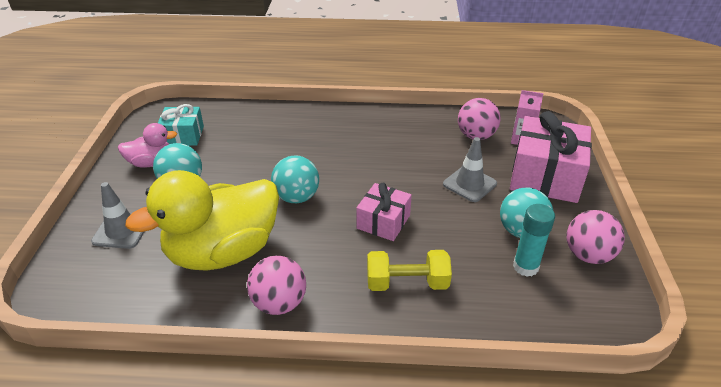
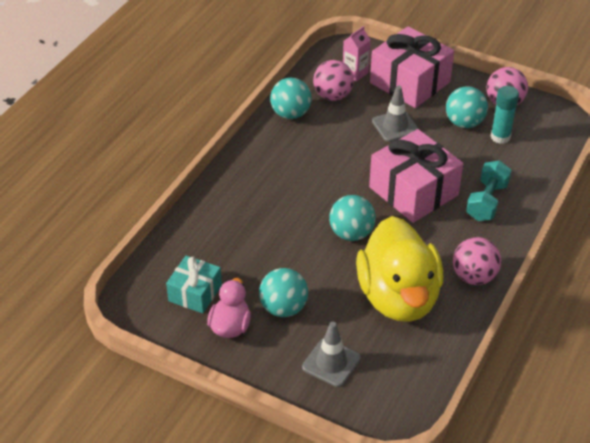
camera: 65 degrees left, 5 degrees up
pink gift [356,183,412,241] -> pink gift [369,129,463,223], size x1.74
yellow dumbbell [367,250,452,291] -> turquoise dumbbell [466,160,512,221]
none -> turquoise ball [270,78,312,119]

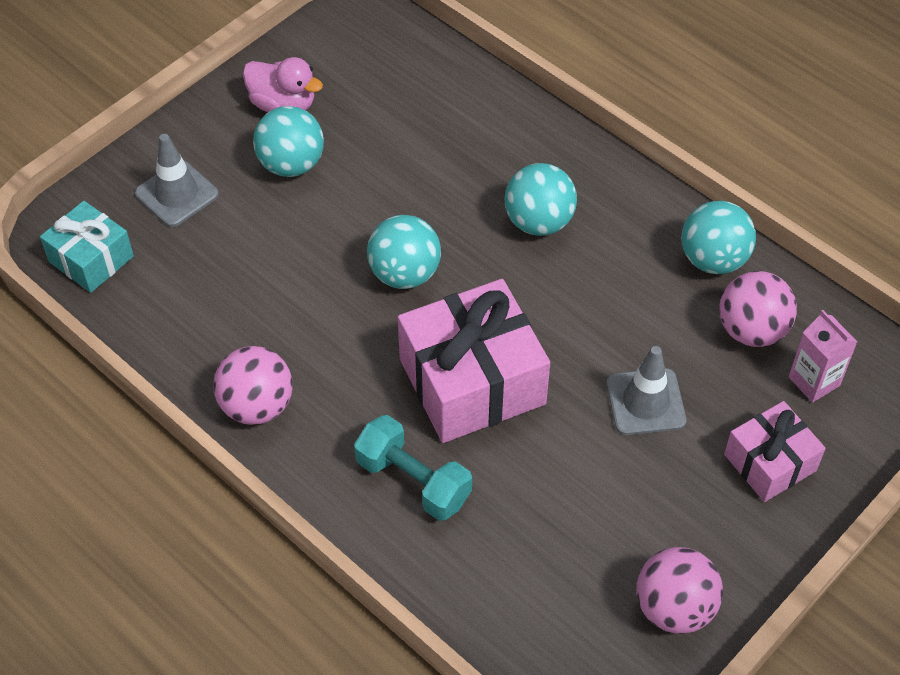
camera: 105 degrees right, 10 degrees up
turquoise gift [166,256,222,313] -> turquoise gift moved to [40,201,134,293]
yellow duck [356,216,443,322] -> none
pink gift [370,26,454,108] -> pink gift [724,401,826,502], size x0.57
turquoise ball [446,86,488,128] -> turquoise ball moved to [504,163,577,236]
turquoise glue stick [491,86,519,144] -> none

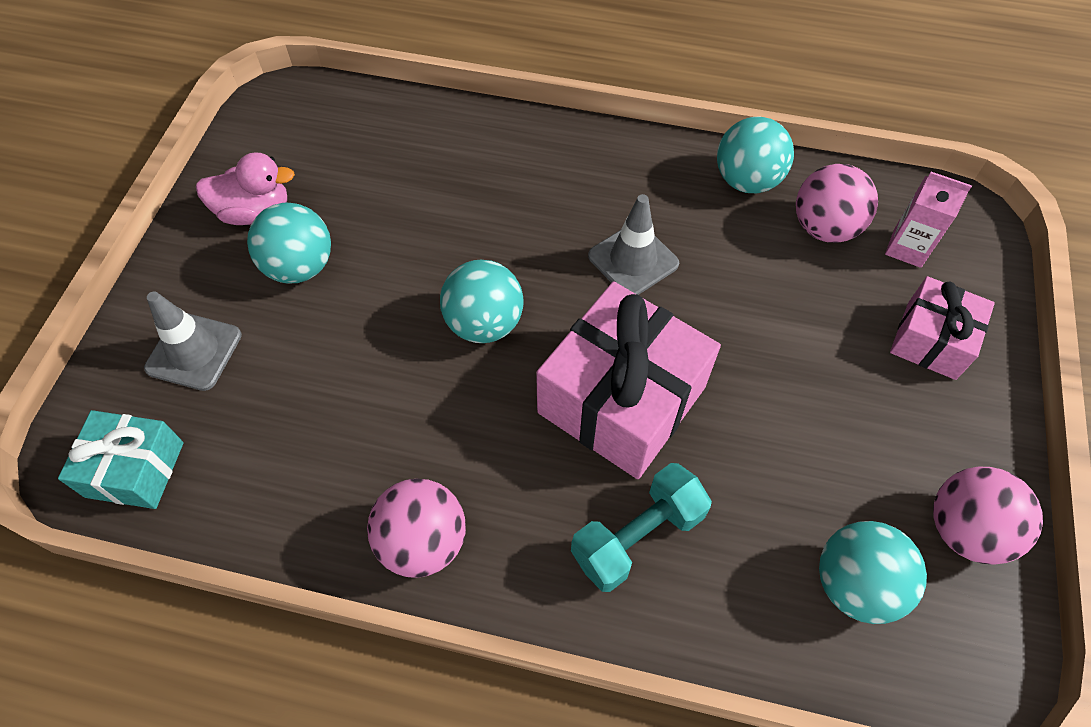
camera: 30 degrees left, 5 degrees up
turquoise dumbbell [354,415,472,521] -> turquoise dumbbell turned 45 degrees counterclockwise [571,463,712,592]
turquoise ball [504,163,577,236] -> turquoise ball moved to [819,521,927,624]
grey traffic cone [607,346,686,435] -> grey traffic cone moved to [588,194,679,295]

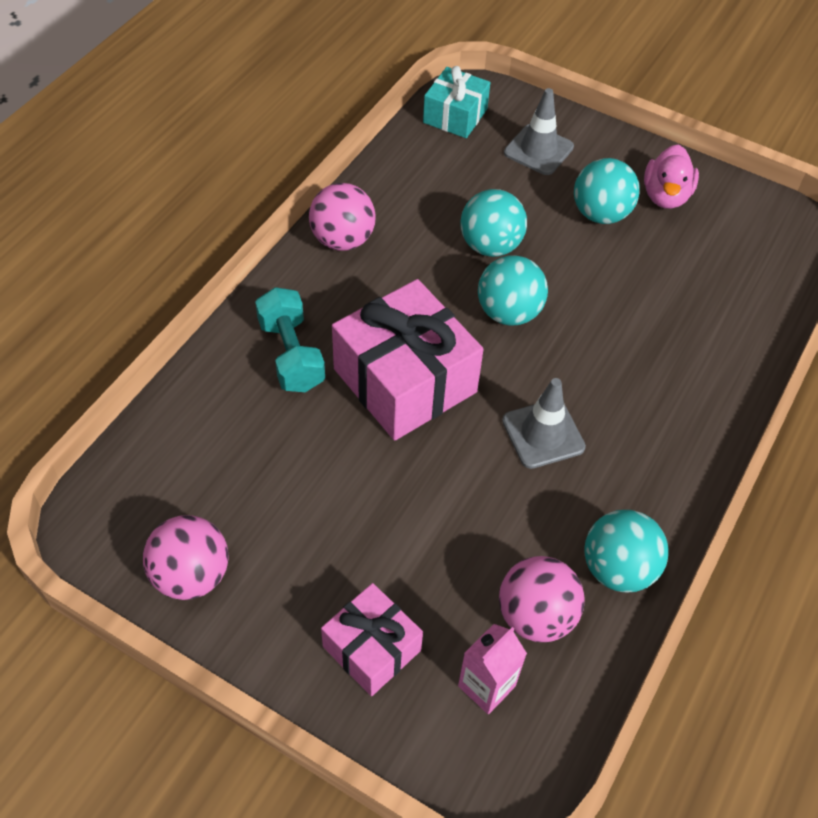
camera: 105 degrees right, 5 degrees down
turquoise ball [819,521,927,624] -> turquoise ball moved to [461,189,527,257]

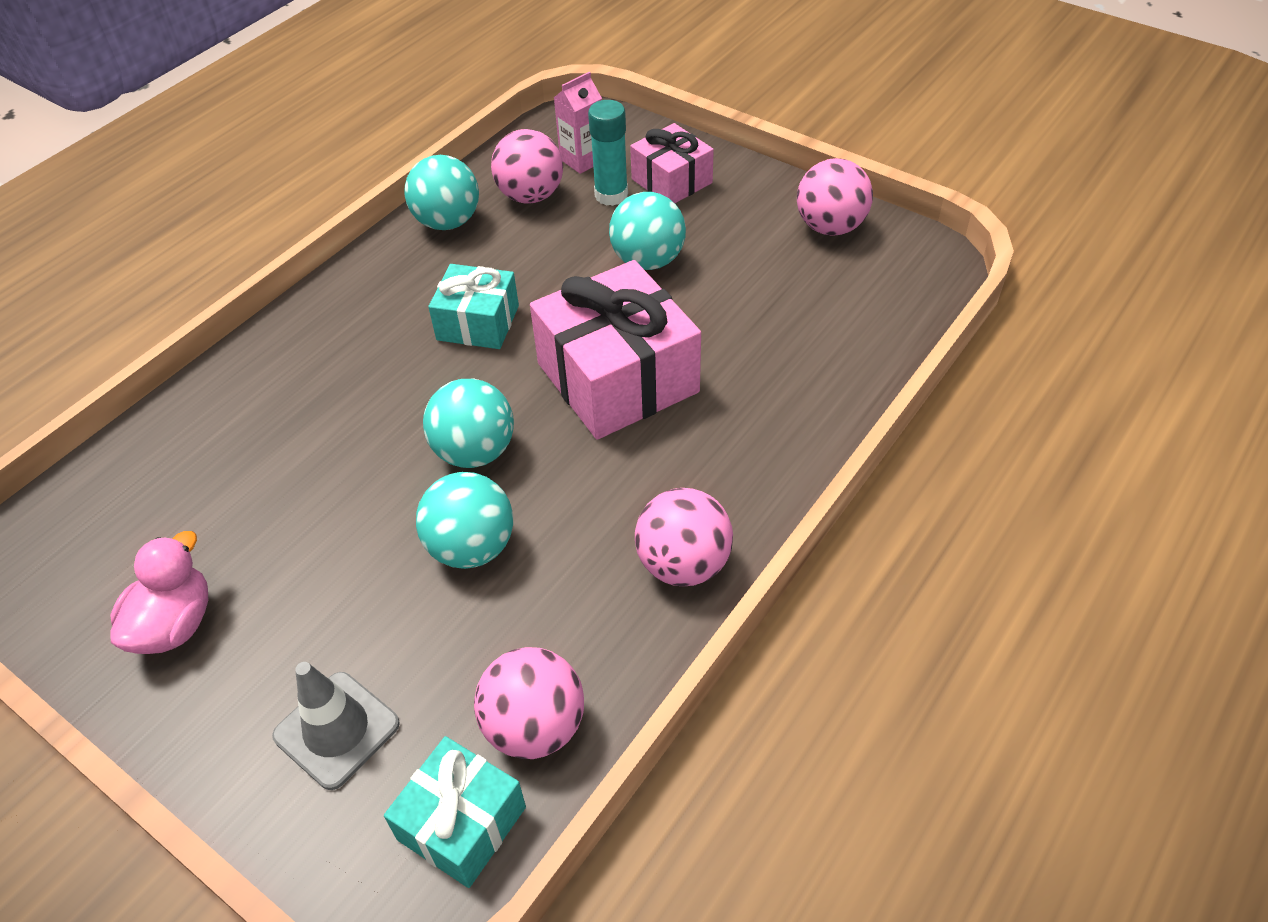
camera: 170 degrees left, 5 degrees down
turquoise dumbbell [255,287,325,392] -> none
grey traffic cone [502,378,586,469] -> turquoise gift [428,264,519,349]
turquoise ball [574,158,640,224] -> turquoise ball moved to [609,192,686,270]
none -> pink ball [474,647,584,759]
none -> turquoise glue stick [588,100,628,206]

